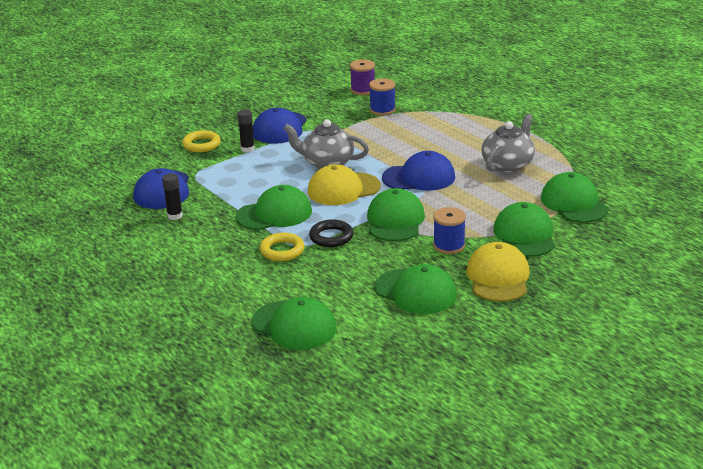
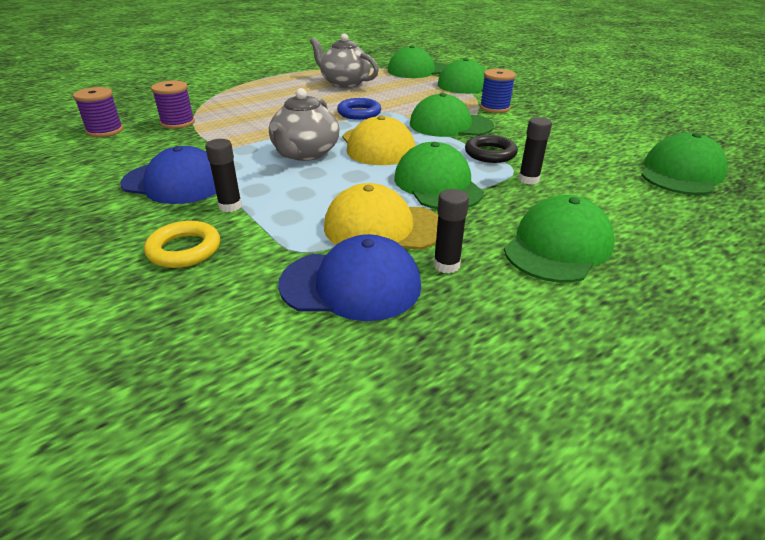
camera: 90 degrees left, 5 degrees up
yellow ring [260,233,305,261] -> black glue stick [518,117,552,185]
blue spool [369,78,396,116] -> purple spool [151,81,195,129]
green cap [374,264,457,314] -> green cap moved to [504,195,615,283]
blue cap [382,151,455,191] -> blue ring [337,98,381,120]
yellow cap [466,242,530,302] -> yellow cap moved to [324,183,438,250]

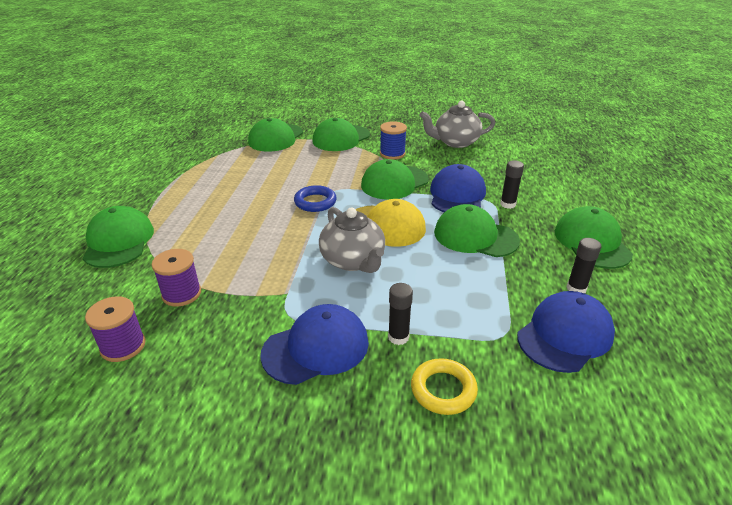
camera: 45 degrees left, 0 degrees up
grey teapot [310,33,379,88] -> grey teapot moved to [419,101,495,148]
yellow cap [324,183,438,250] -> none
black ring [465,135,518,163] -> blue cap [430,164,486,212]
green cap [641,133,727,195] -> green cap moved to [83,206,154,268]

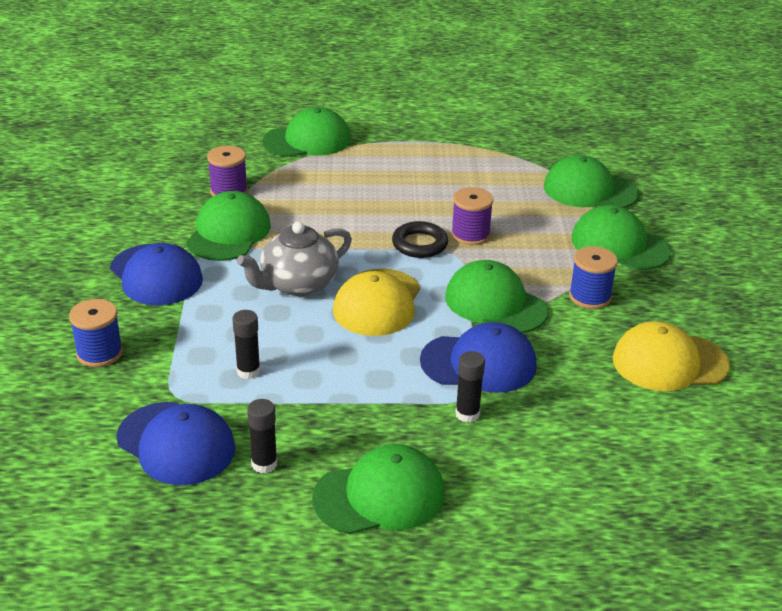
camera: 80 degrees right, 0 degrees up
purple spool [85,296,146,362] -> purple spool moved to [451,187,494,245]
blue ring [294,185,337,212] -> black ring [392,221,448,258]
black glue stick [388,283,413,345] -> black glue stick moved to [232,310,260,379]
yellow ring [411,358,478,415] -> blue spool [69,299,123,367]
grey teapot [419,101,495,148] -> yellow cap [613,321,730,391]
green cap [434,204,520,257] -> green cap moved to [186,191,271,261]

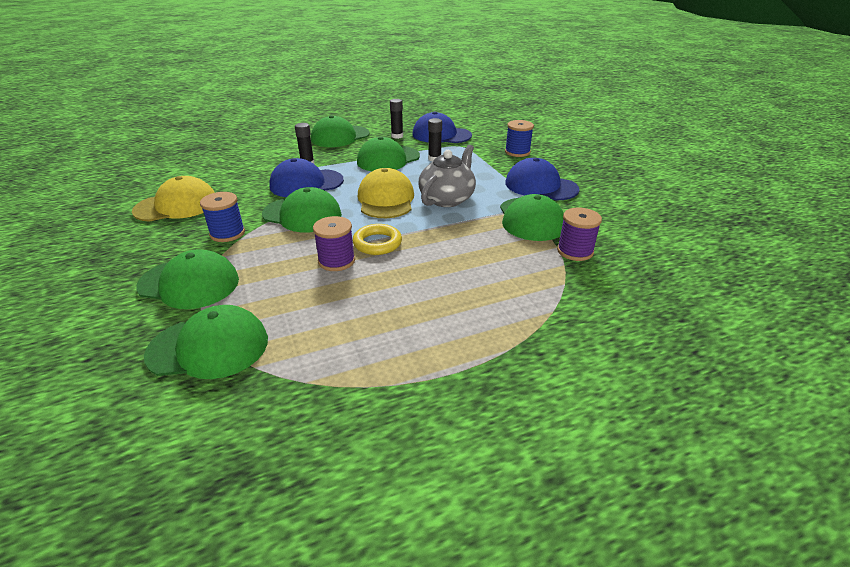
camera: 160 degrees right, 0 degrees up
green cap [262,107,351,157] -> green cap moved to [357,137,420,171]
black ring [392,221,448,258] -> yellow ring [353,224,402,255]

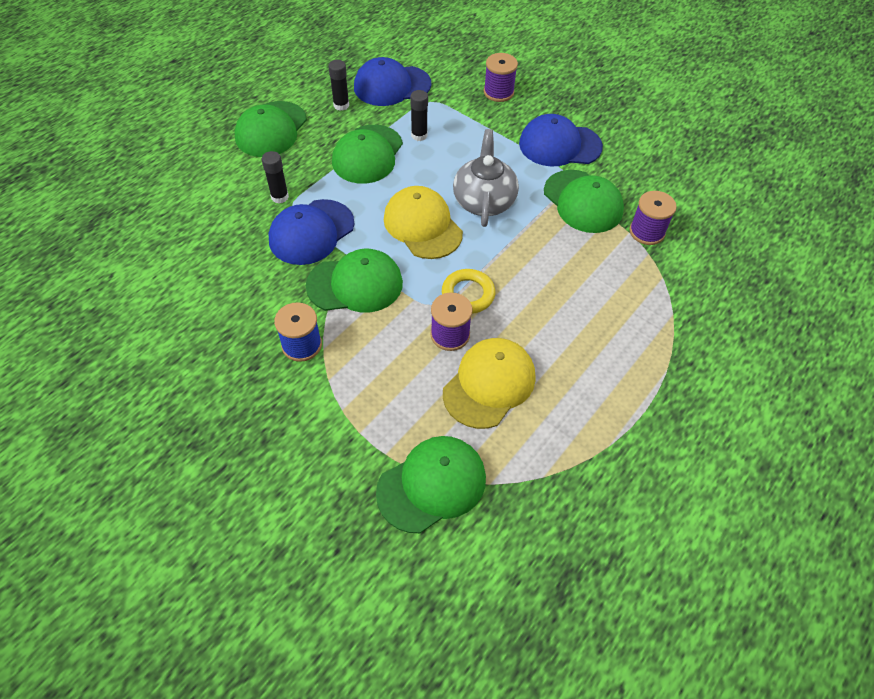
camera: 30 degrees left, 20 degrees up
yellow cap [132,176,215,222] -> yellow cap moved to [443,338,536,429]
green cap [136,249,239,309] -> none
blue spool [505,120,534,157] -> purple spool [484,53,518,102]

